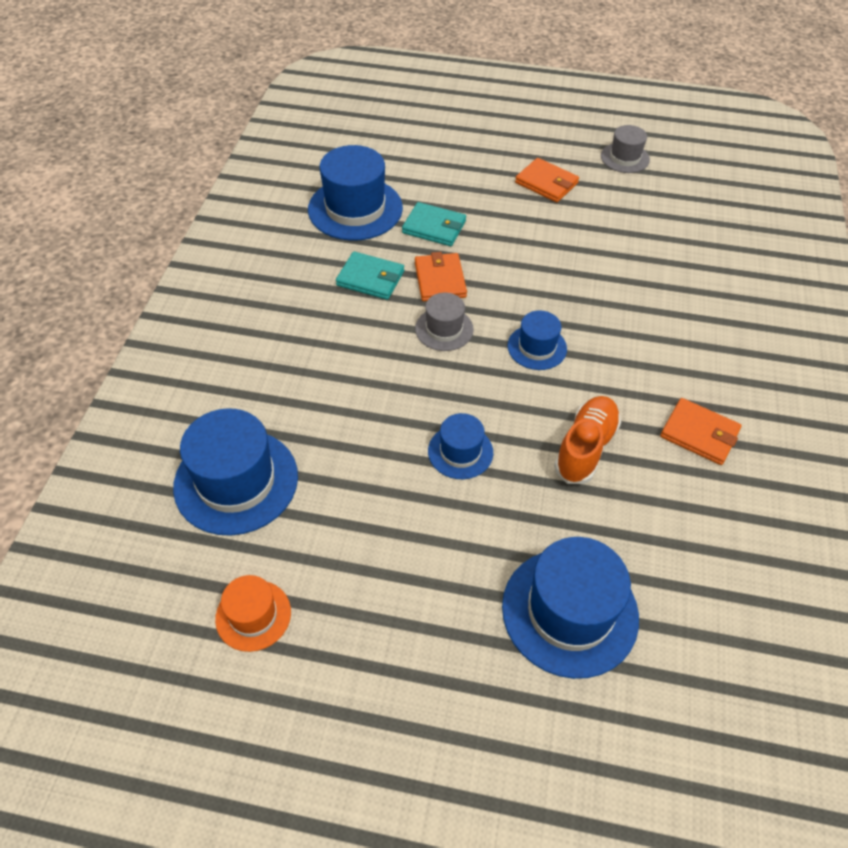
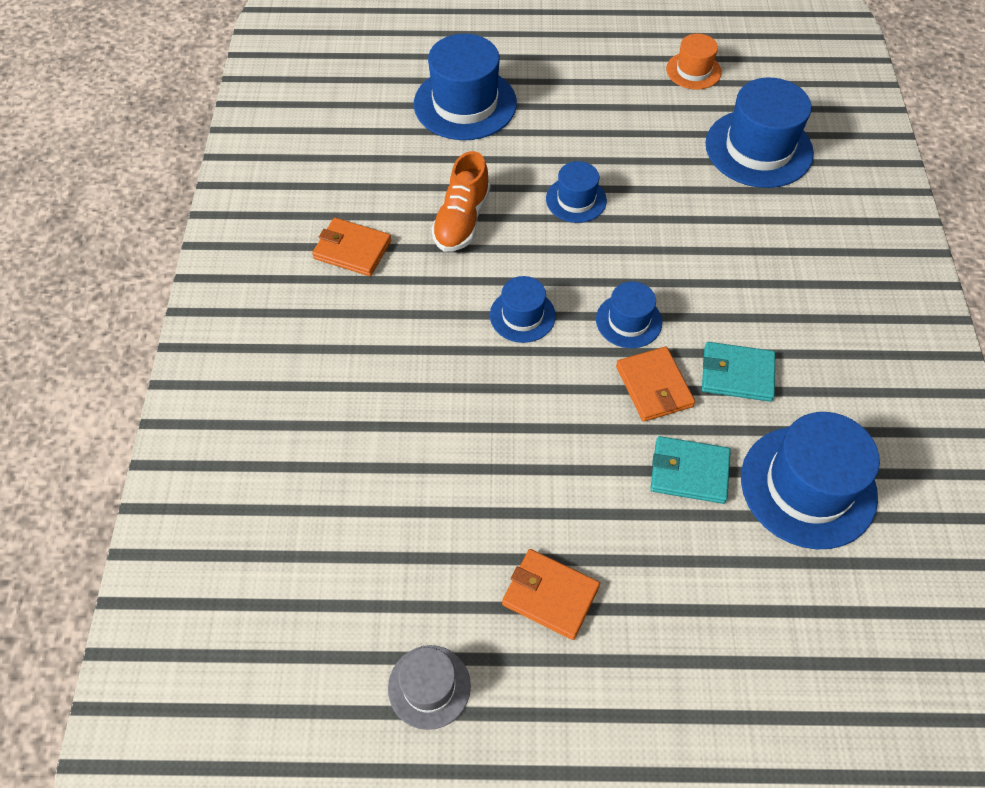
camera: 170 degrees right, 5 degrees up
grey hat [415,293,474,351] -> blue hat [596,281,662,348]

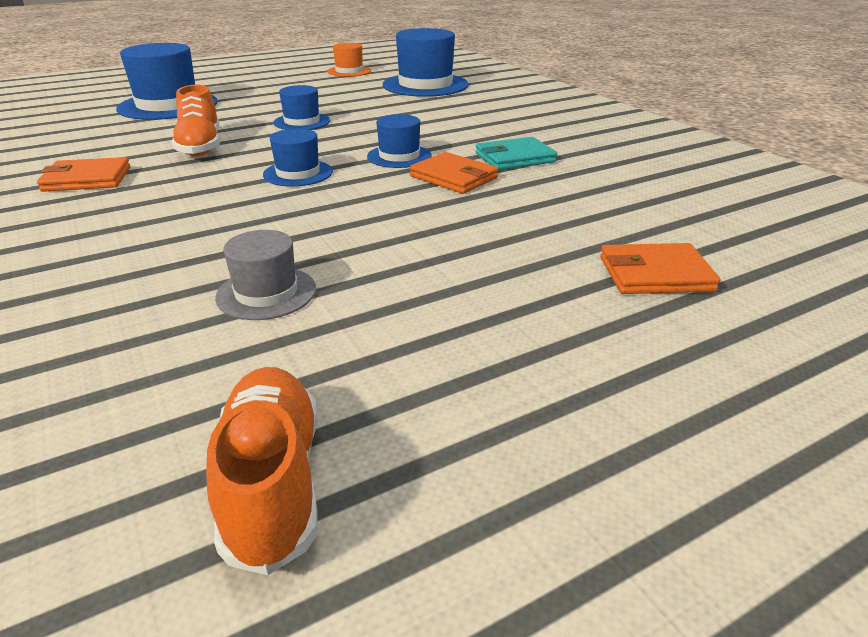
camera: 30 degrees left, 25 degrees down
grey hat [388,645,471,730] -> grey hat moved to [215,230,316,320]
orange wallet [502,549,600,640] -> orange wallet moved to [600,243,720,294]
turquoise wallet [651,436,731,504] -> none
blue hat [741,412,880,549] -> none
none -> orange shoe [206,367,318,575]

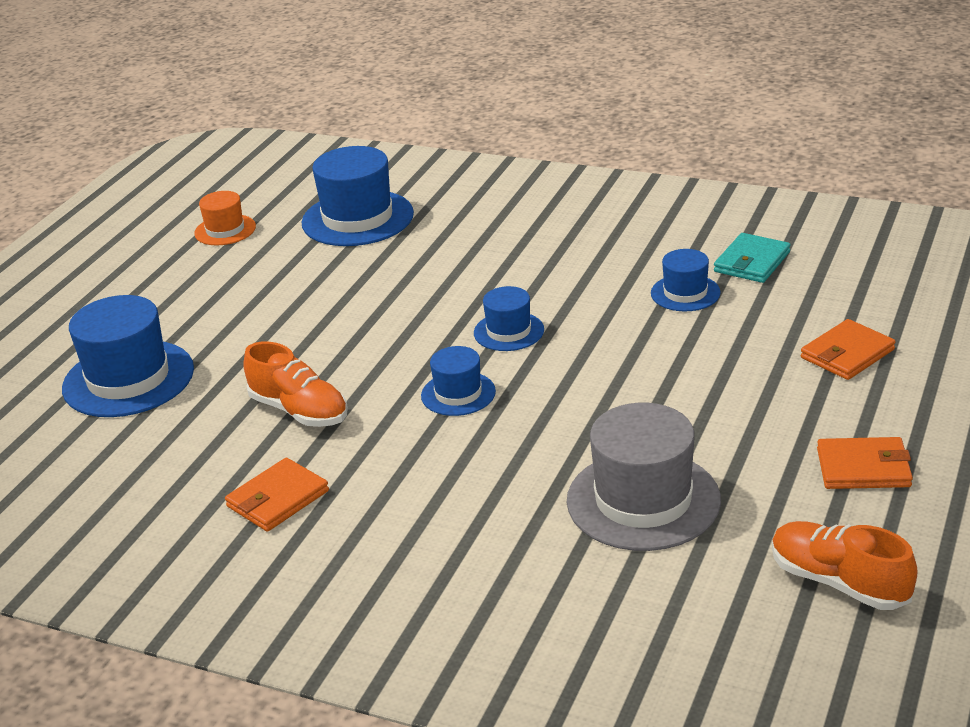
camera: 35 degrees left, 0 degrees up
grey hat [215,230,316,320] -> grey hat [567,403,721,551], size x1.83
blue hat [273,85,330,130] -> blue hat moved to [651,249,721,311]
orange wallet [410,152,499,194] -> orange wallet moved to [817,437,913,489]
turquoise wallet [475,137,557,170] -> turquoise wallet moved to [714,233,791,283]

